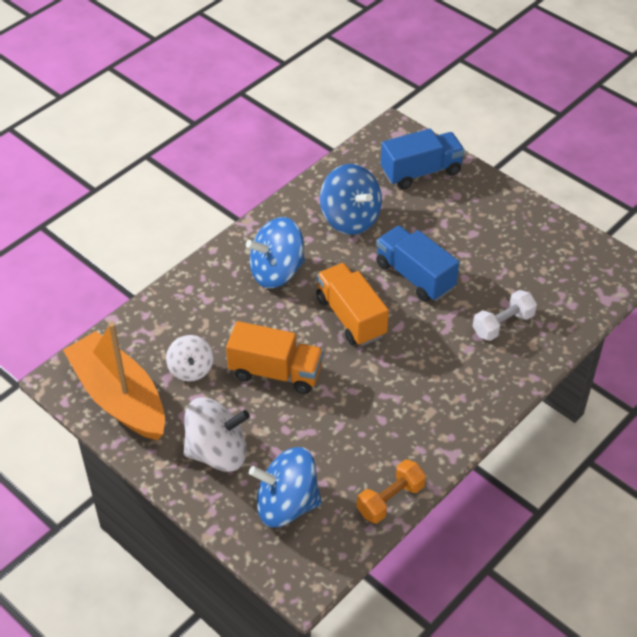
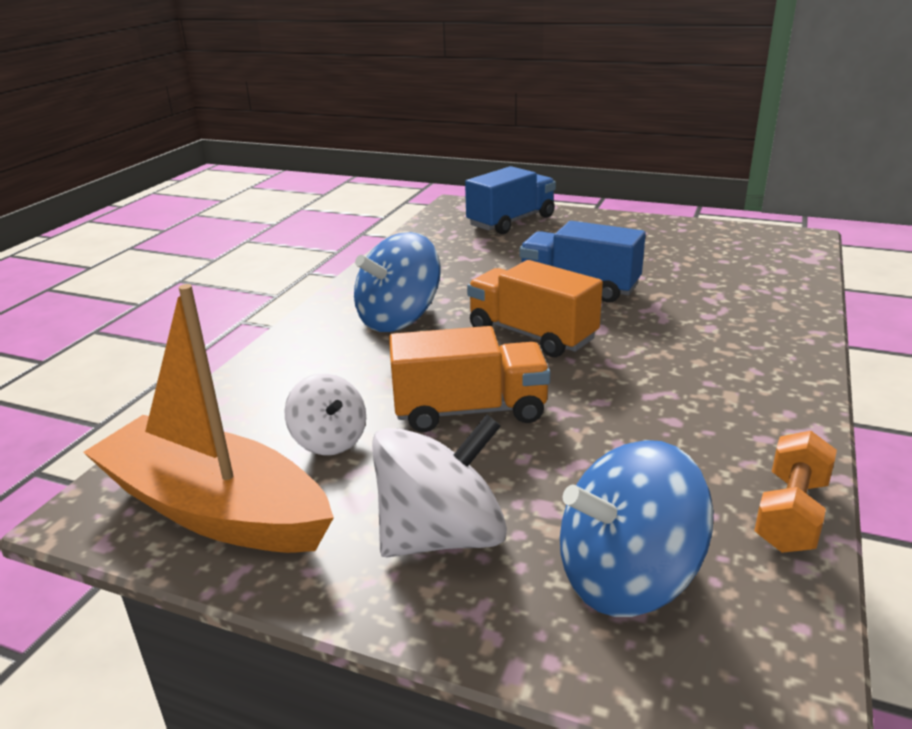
camera: 20 degrees left, 20 degrees down
blue spinning top [320,164,382,235] -> none
white dumbbell [473,290,537,341] -> none

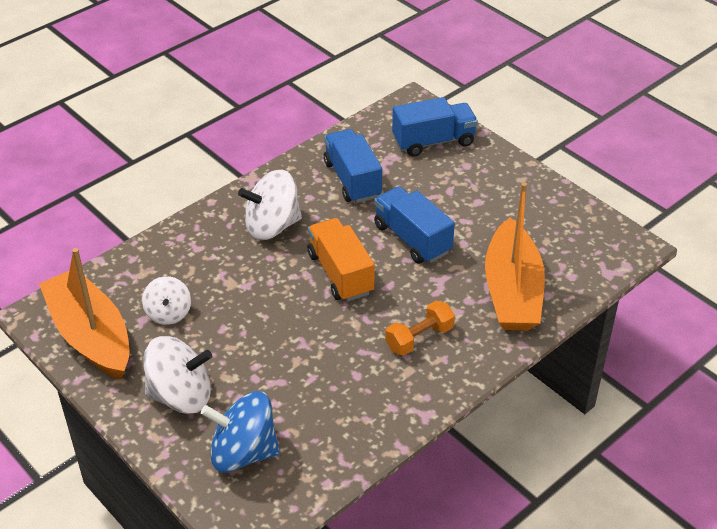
camera: 25 degrees right, 15 degrees up
blue spinning top [354,232,441,332] -> white spinning top [238,169,302,240]
orange truck [389,326,550,432] -> none
orange dumbbell [754,431,837,553] -> orange dumbbell moved to [385,301,455,356]
none -> blue truck [323,129,382,203]
none -> orange boat [485,182,545,330]

